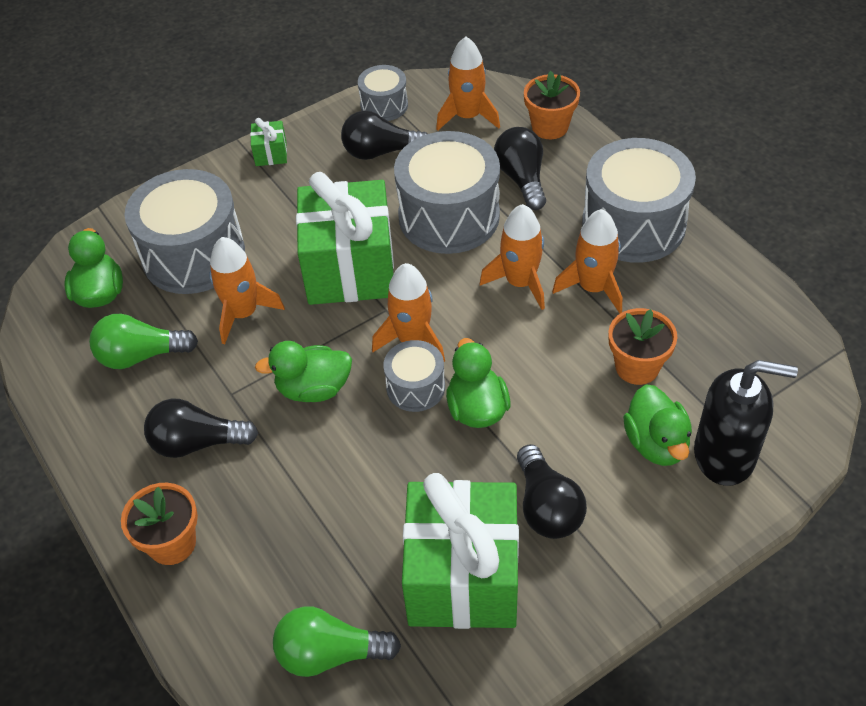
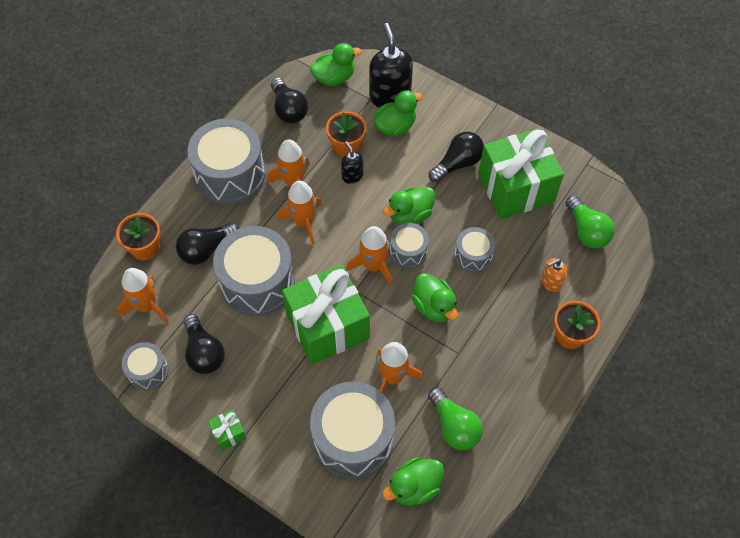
camera: 115 degrees left, 10 degrees up
black light bulb [144,399,258,458] -> black light bulb moved to [271,77,308,123]
none -> green duck [310,43,362,86]
none -> black soap dispenser [341,142,364,184]
none -> grey drum [454,227,495,273]
none -> orange soap dispenser [541,258,567,292]

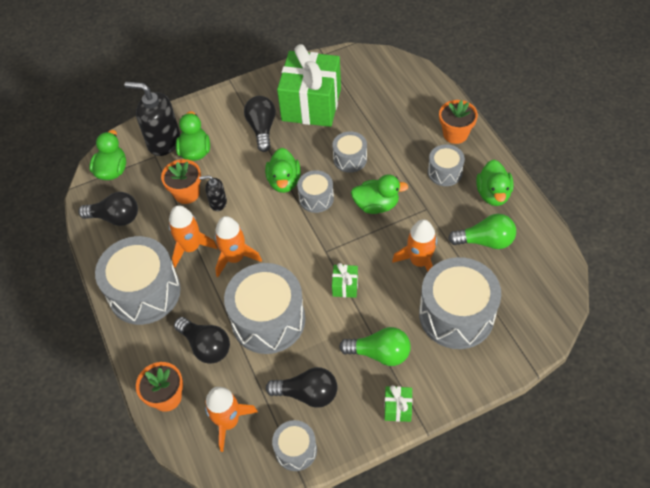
camera: 55 degrees left, 5 degrees down
black light bulb [176,222,239,265] -> black light bulb turned 45 degrees counterclockwise [174,317,230,364]
green gift [282,265,370,365] -> green gift [332,263,358,298], size x0.40
orange rocket [346,226,393,286] -> none
green duck [382,457,444,505] -> green duck moved to [476,160,514,206]
orange soap dispenser [541,258,567,292] -> none
green light bulb [566,195,615,248] -> green light bulb moved to [339,327,411,366]
none -> grey drum [428,145,465,186]

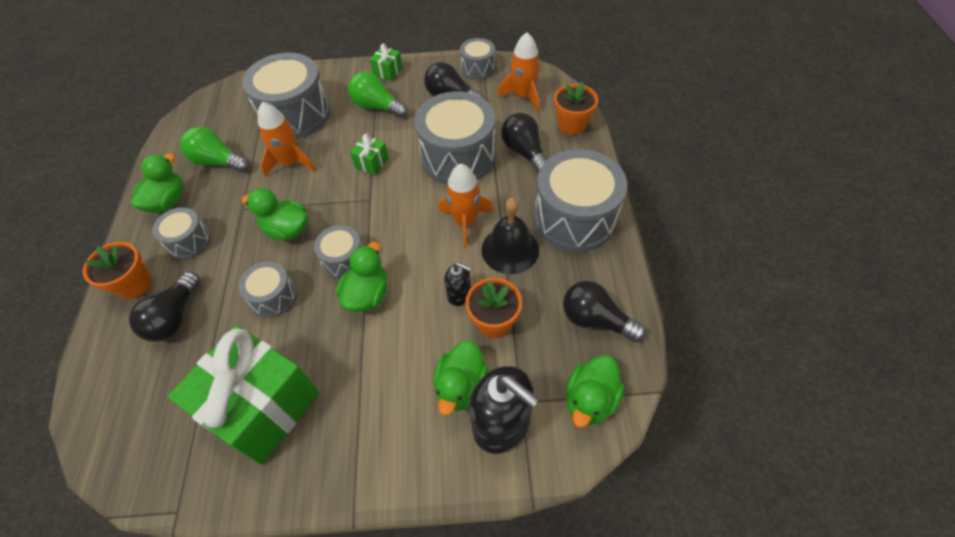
camera: 160 degrees left, 0 degrees up
orange rocket [169,205,218,268] -> black bell [482,198,539,274]
black light bulb [244,96,276,152] -> black light bulb moved to [129,272,200,342]

